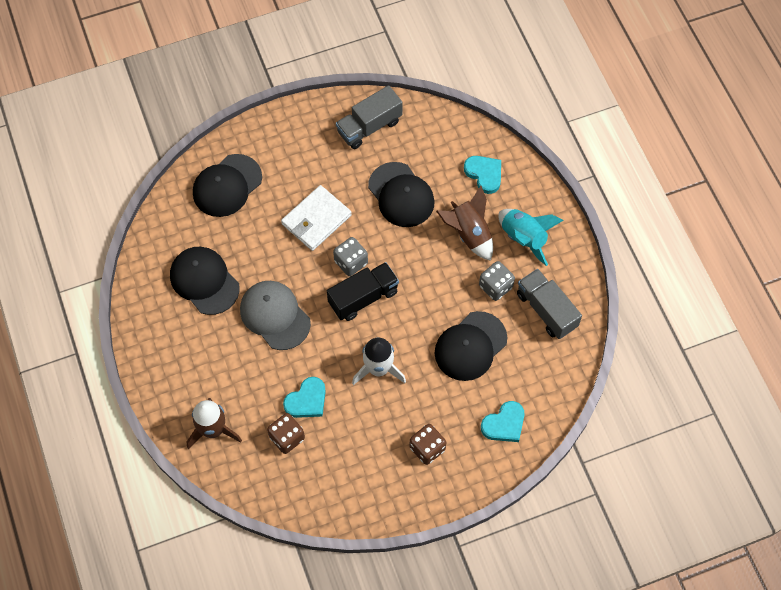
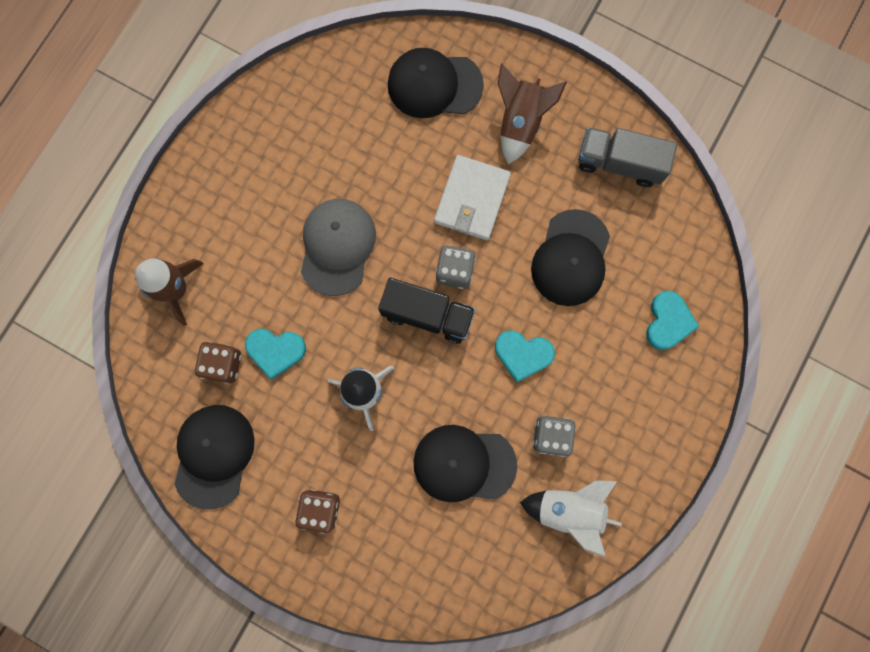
camera: 50 degrees right, 15 degrees up
black cap [170,247,240,315] -> black cap moved to [174,405,255,510]
white wallet [281,185,352,251] -> white wallet turned 75 degrees counterclockwise [434,155,511,240]
brown rocket [436,186,493,261] -> brown rocket moved to [498,63,567,164]
turquoise heart [481,401,524,442] -> turquoise heart moved to [495,331,555,382]
turquoise rocket [498,209,564,266] -> none
grey truck [517,269,582,339] -> white rocket [520,480,622,558]

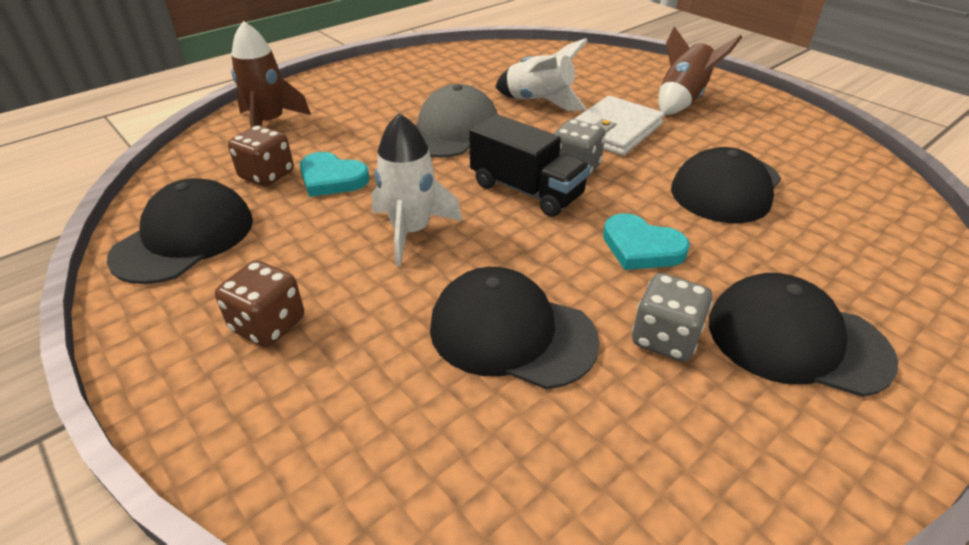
camera: 20 degrees right, 40 degrees down
black cap [388,48,484,118] -> black cap moved to [709,273,898,397]
white rocket [520,480,622,558] -> white rocket moved to [495,38,588,111]
grey truck [578,127,677,187] -> none
turquoise heart [646,291,699,350] -> none

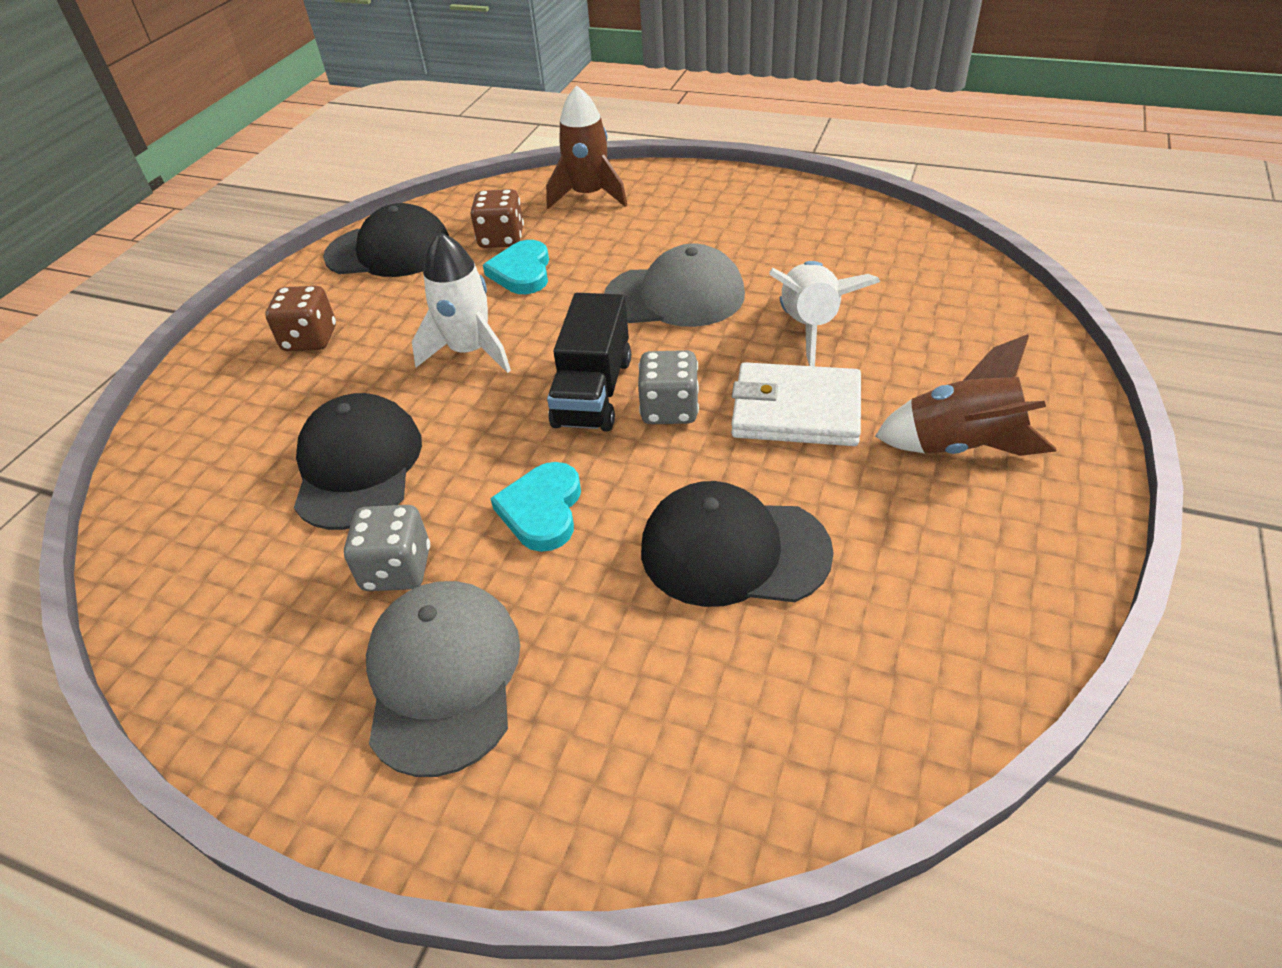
camera: 65 degrees right, 5 degrees up
black cap [709,273,898,397] -> grey cap [366,581,520,777]

